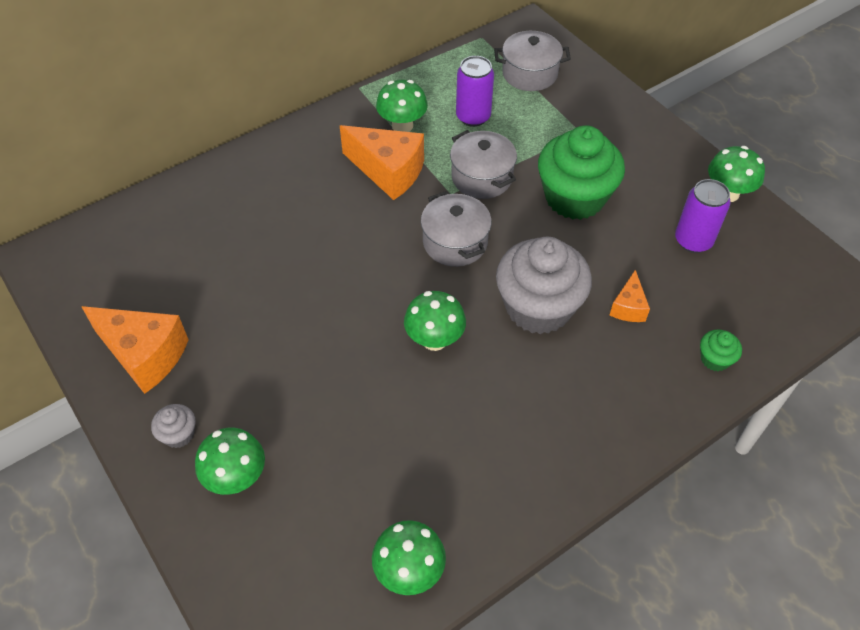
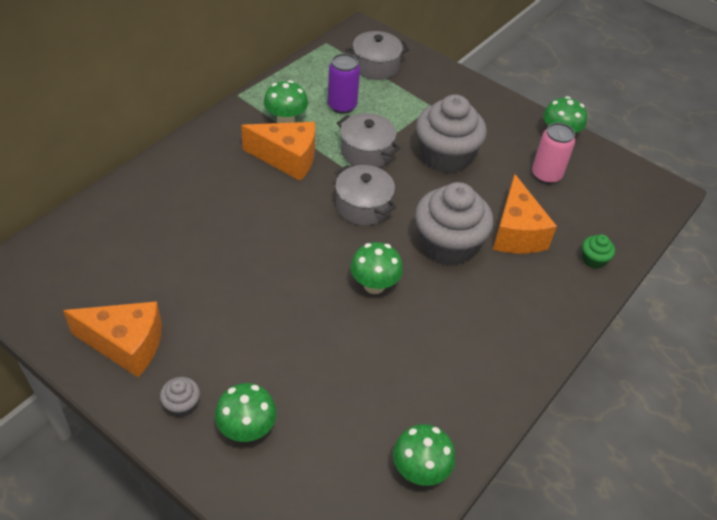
camera: 20 degrees left, 5 degrees down
green cupcake [538,125,625,220] -> grey cupcake [416,94,487,174]
orange cheese [610,270,650,322] -> orange cheese [493,174,557,253], size x1.92
purple can [675,179,731,253] -> pink can [532,123,575,184]

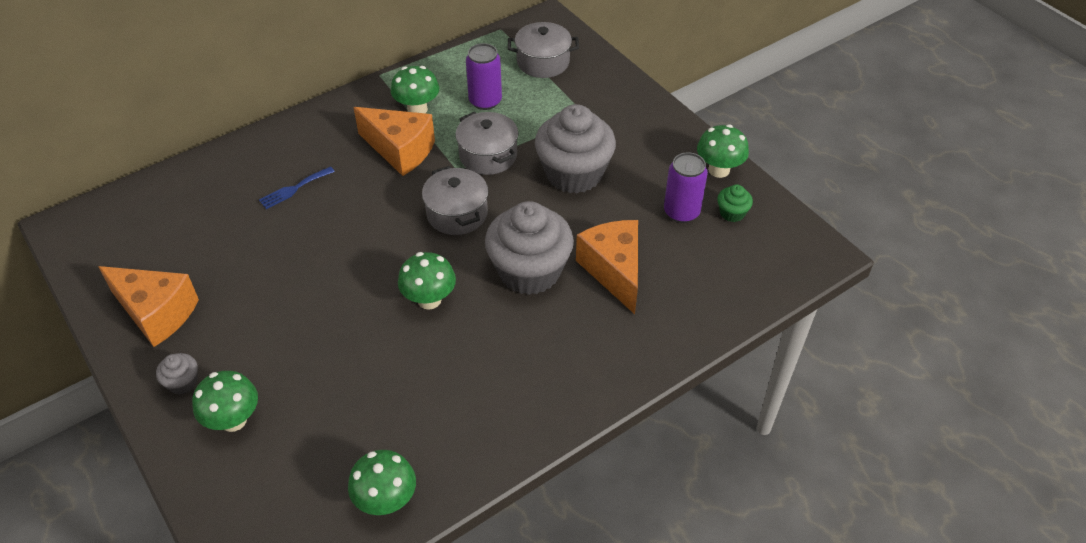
camera: 20 degrees right, 0 degrees up
orange cheese [493,174,557,253] -> orange cheese turned 150 degrees clockwise [576,220,638,314]
pink can [532,123,575,184] -> purple can [664,152,708,223]
green cupcake [582,234,615,269] -> green cupcake moved to [717,184,753,222]
none -> blue fork [259,166,335,209]

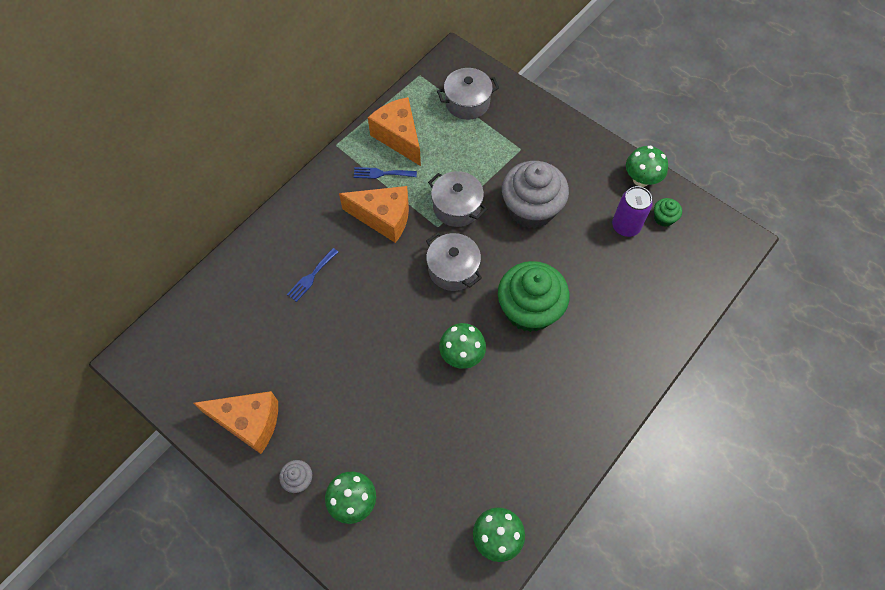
camera: 15 degrees left, 15 degrees up
green mushroom [391,66,439,113] -> blue fork [354,167,417,179]
purple can [466,43,502,110] -> none
grey cupcake [485,201,574,295] -> green cupcake [498,261,570,332]
orange cheese [576,220,638,314] -> orange cheese moved to [368,97,421,166]

